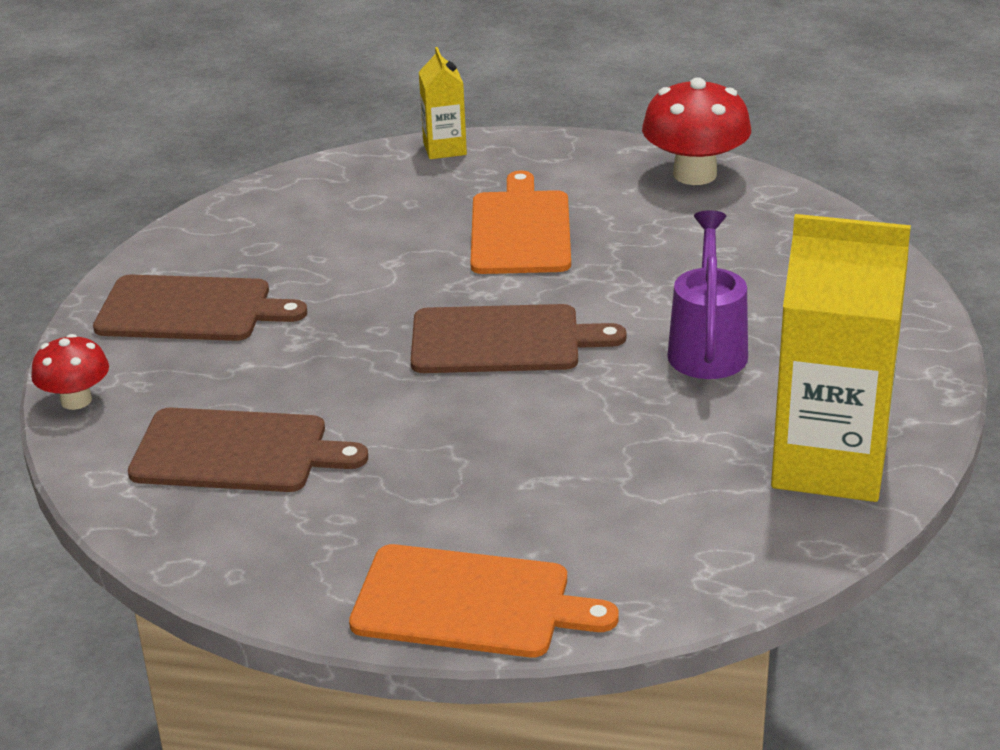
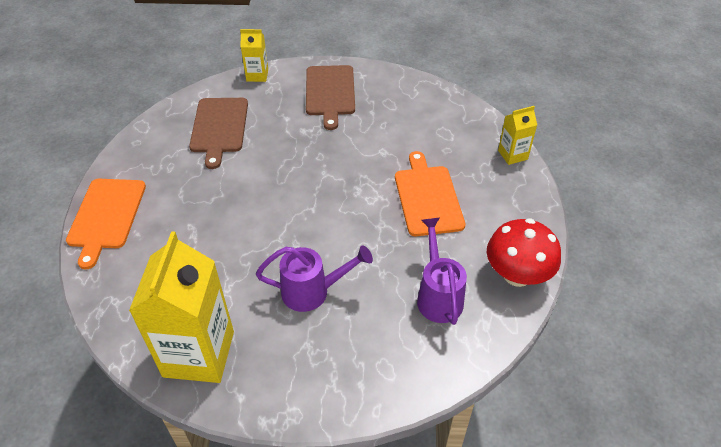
camera: 80 degrees right, 15 degrees up
red mushroom [31,334,109,410] -> yellow carton [240,29,268,82]
brown cutting board [411,304,627,373] -> none
orange cutting board [471,171,571,274] -> orange cutting board turned 90 degrees counterclockwise [395,151,466,236]
none -> purple watering can [417,217,467,325]

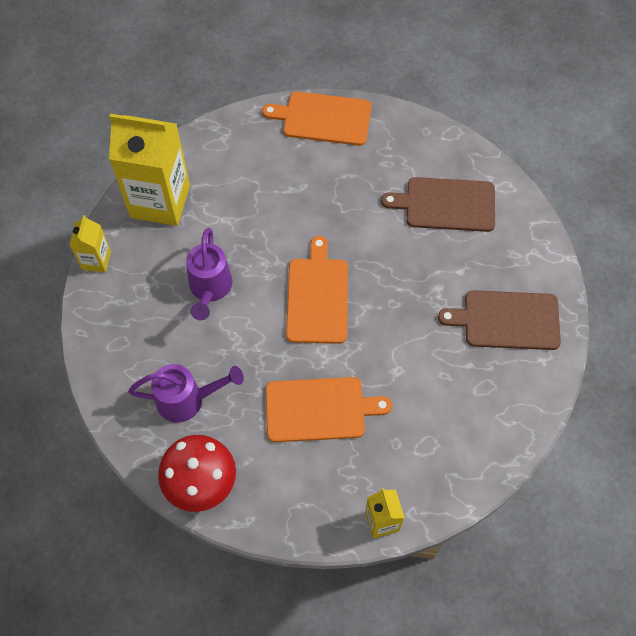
camera: 95 degrees right, 15 degrees up
yellow carton [240,29,268,82] -> yellow carton moved to [69,215,111,272]
none -> orange cutting board [286,236,348,344]

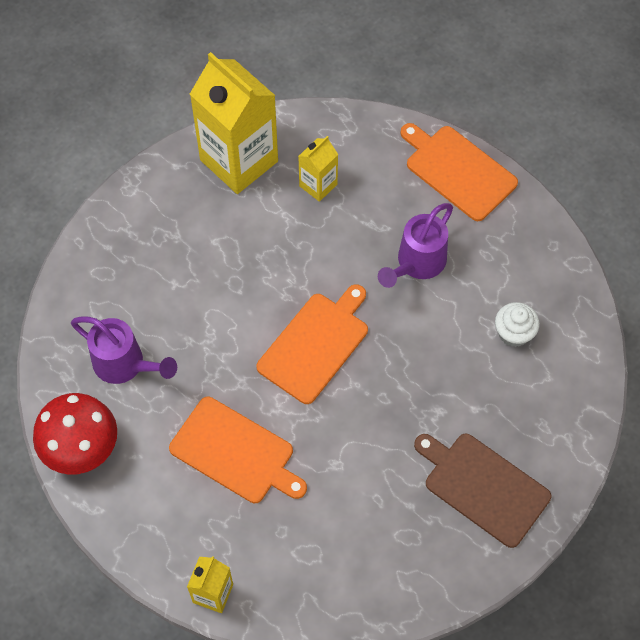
camera: 35 degrees right, 0 degrees up
yellow carton [69,215,111,272] -> yellow carton moved to [298,136,338,202]
purple watering can [186,228,232,320] -> purple watering can moved to [378,203,453,288]
brown cutting board [381,177,495,232] -> white cupcake [495,302,540,347]

